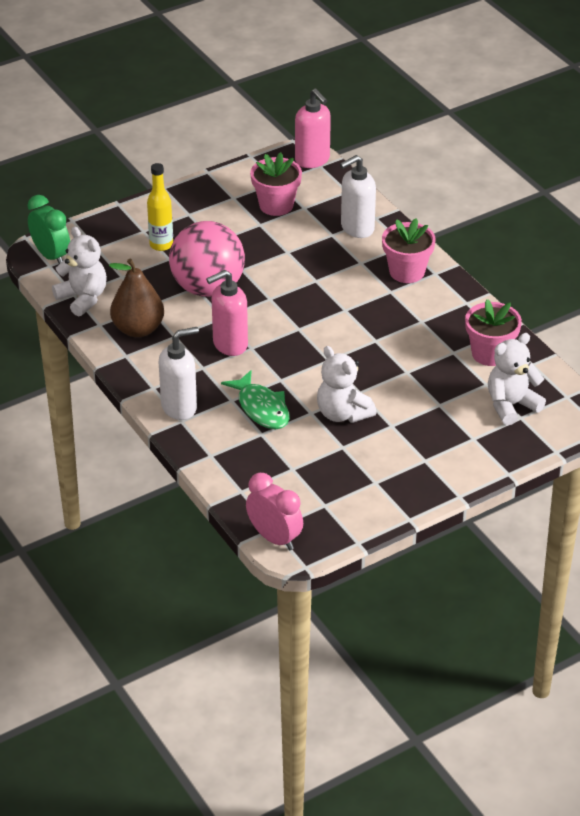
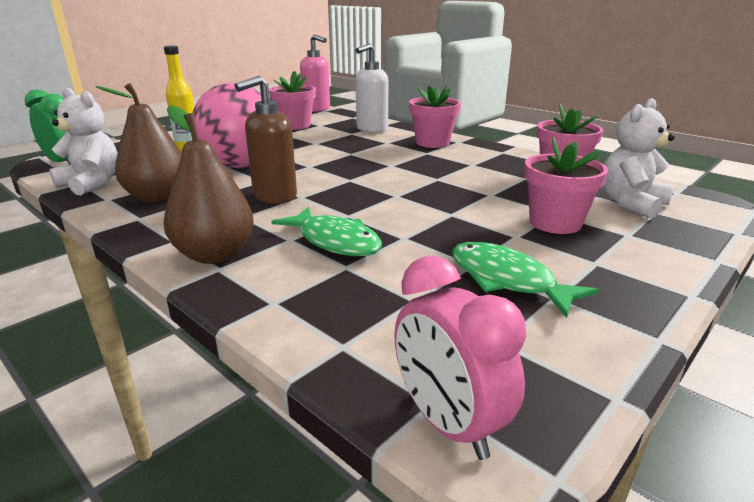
camera: 15 degrees left, 15 degrees down
white soap dispenser [159,327,199,420] -> brown pear [164,105,254,264]
pink soap dispenser [206,270,248,356] -> brown soap dispenser [235,75,297,204]
pink clock [246,473,303,550] -> pink clock turned 150 degrees counterclockwise [394,256,526,460]
white teddy bear [317,346,376,423] -> none
none -> green fish [452,242,599,318]
none -> pink flower pot [524,137,608,234]

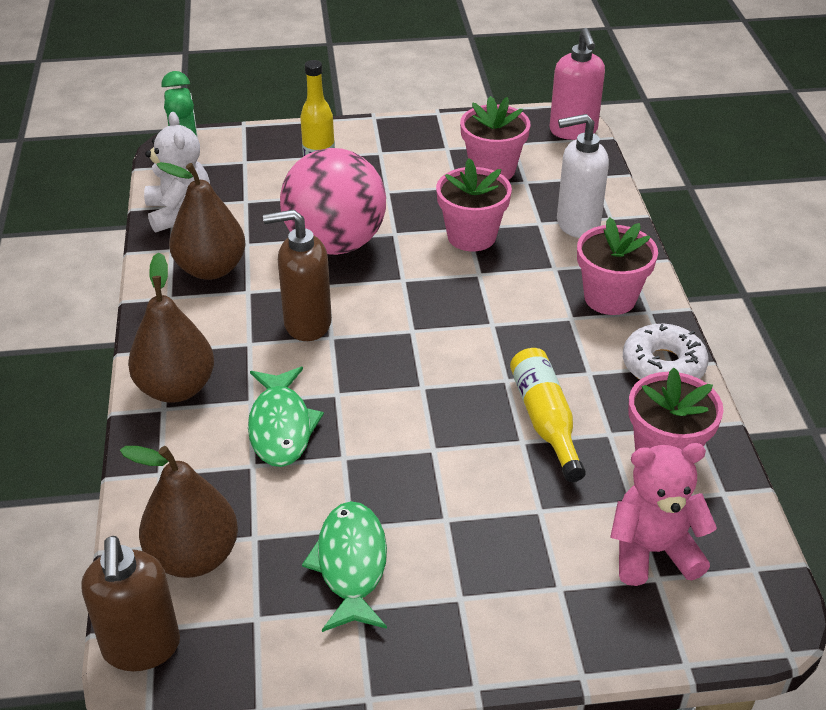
camera: 40 degrees right, 15 degrees up
pink clock [394,256,526,460] -> brown soap dispenser [81,536,180,671]
pink flower pot [524,137,608,234] -> pink flower pot moved to [436,158,512,252]
white teddy bear [603,98,675,218] -> pink teddy bear [610,443,717,586]
none -> brown pear [120,446,238,578]
none -> yellow bottle [510,348,586,482]
none -> white donut [623,324,709,380]

